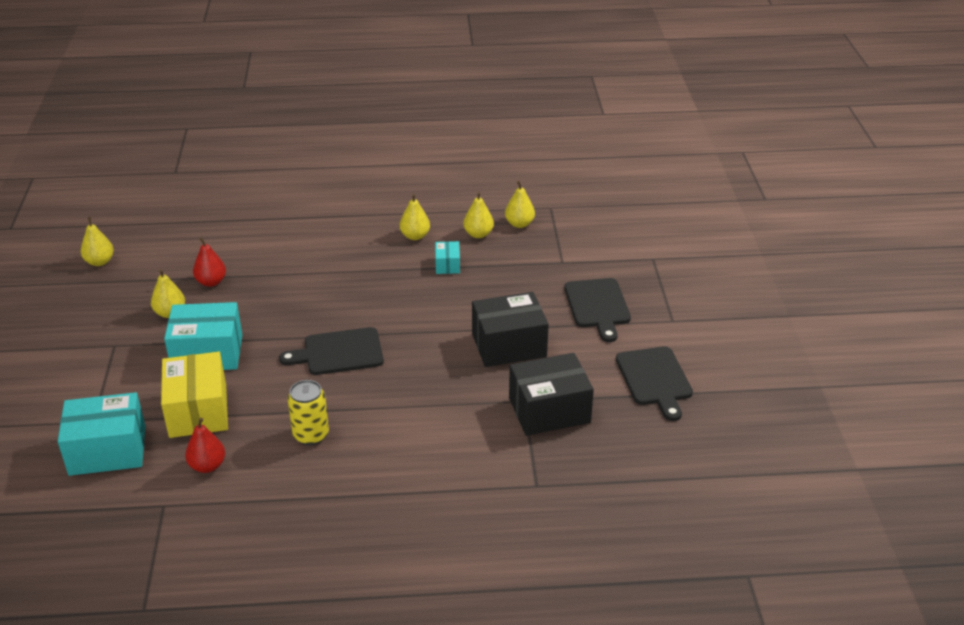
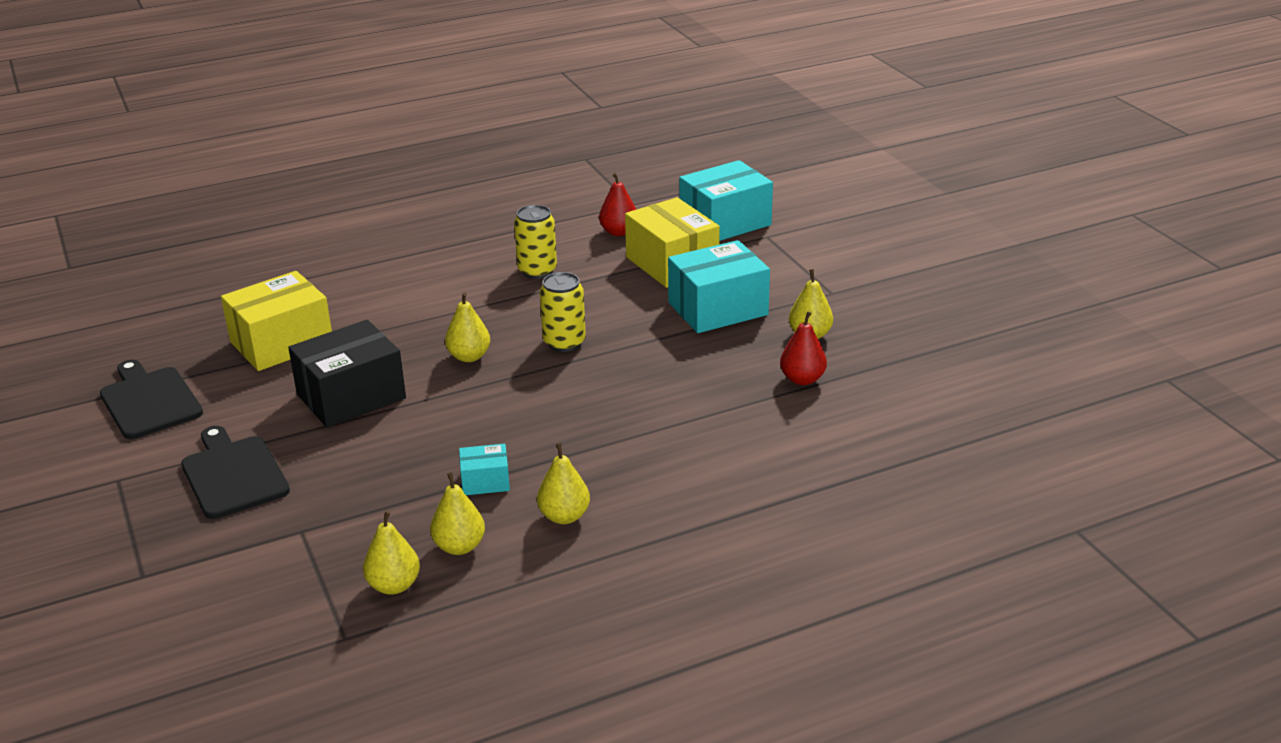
camera: 160 degrees right, 5 degrees down
yellow pear [81,217,114,266] -> yellow pear moved to [445,292,490,362]
black cutting board [279,327,384,375] -> yellow can [540,272,586,352]
turquoise box [435,241,460,274] -> turquoise box turned 75 degrees counterclockwise [459,444,510,495]
black box [509,353,594,436] -> yellow box [221,271,332,371]

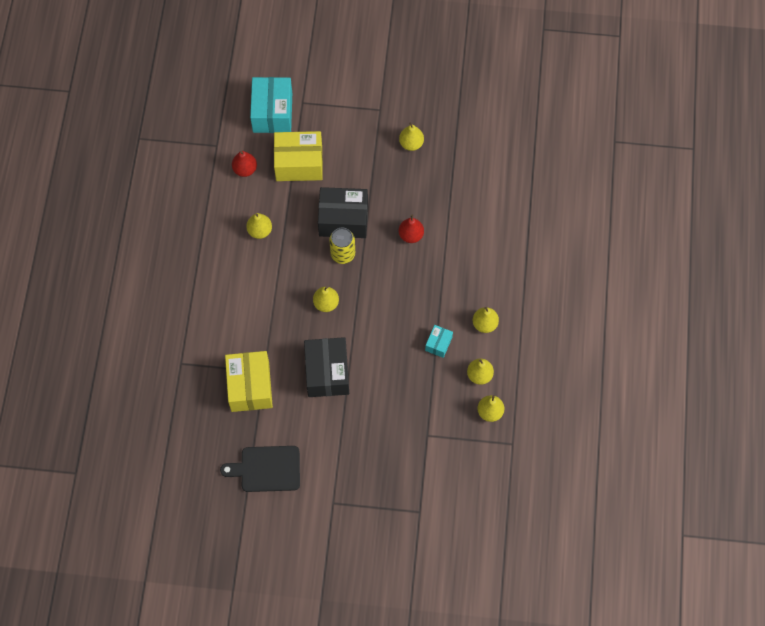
camera: 60 degrees left, 35 degrees up
black cutting board [181,426,290,519] -> none
yellow can [514,205,557,279] -> yellow pear [246,213,272,239]
turquoise box [668,240,770,333] -> none
red pear [780,312,827,385] -> red pear moved to [399,214,424,243]
none -> black box [318,187,368,238]

